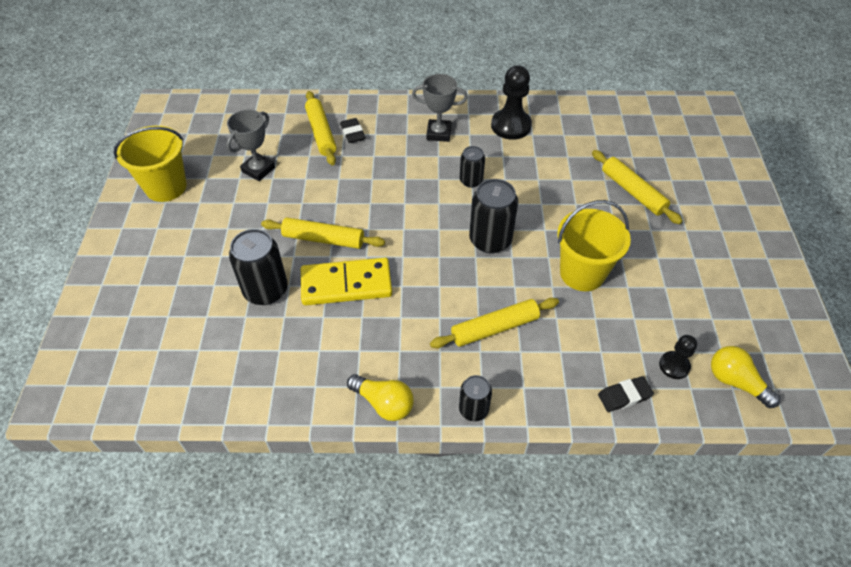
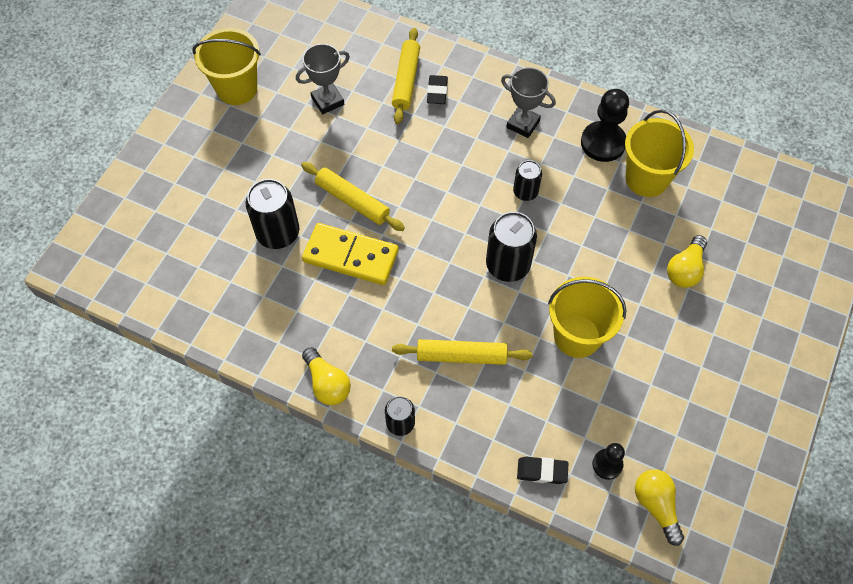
camera: 25 degrees right, 10 degrees up
yellow rolling pin [592,150,683,224] -> yellow light bulb [667,235,707,288]
none -> yellow bucket [625,110,694,197]

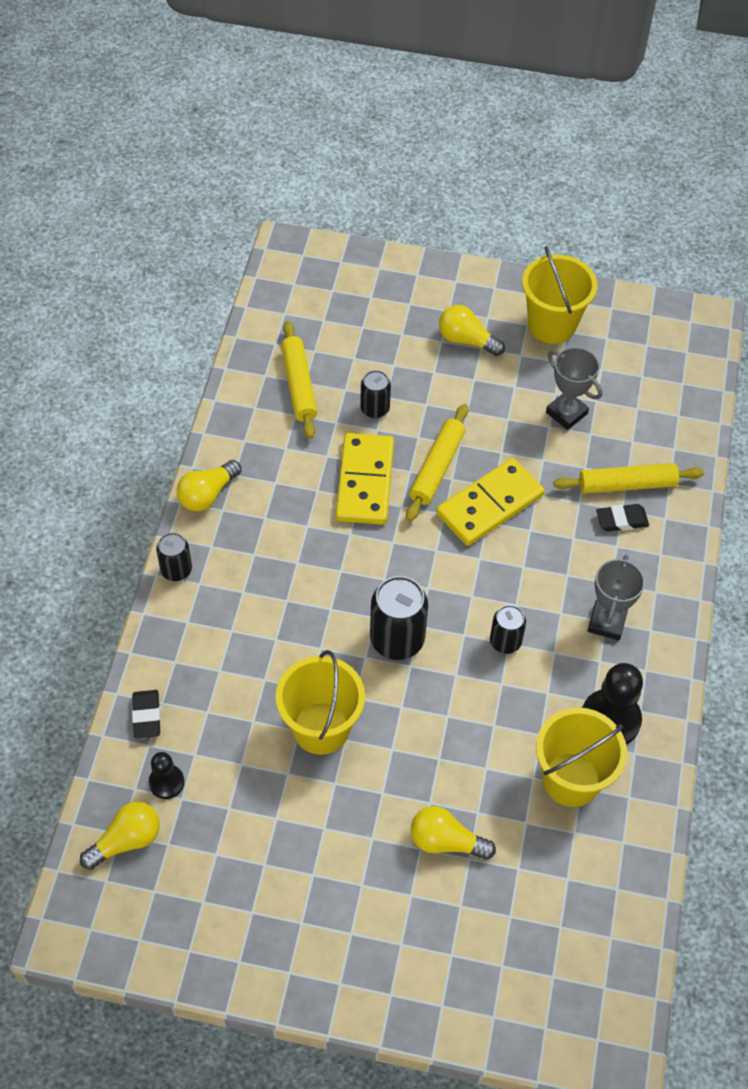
camera: 75 degrees right, 5 degrees down
black can [246,179,299,249] -> black can [360,370,391,418], size x0.59
yellow rolling pin [392,339,533,365] -> yellow rolling pin moved to [281,321,317,439]
none -> yellow domino [436,458,545,546]
none -> yellow light bulb [439,305,505,356]

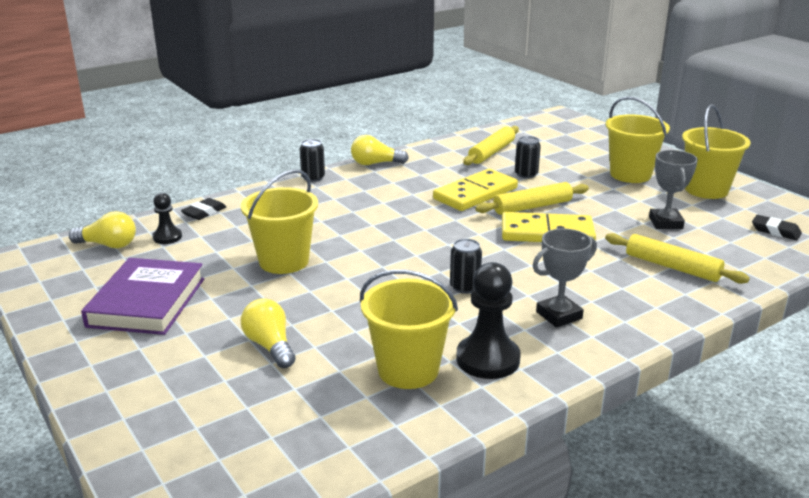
camera: 45 degrees right, 30 degrees down
black can [370,576,428,660] -> none
yellow light bulb [439,305,505,356] -> yellow bucket [606,96,670,183]
black eraser [596,504,649,532] -> black eraser moved to [752,215,802,240]
none -> purple book [81,258,204,335]

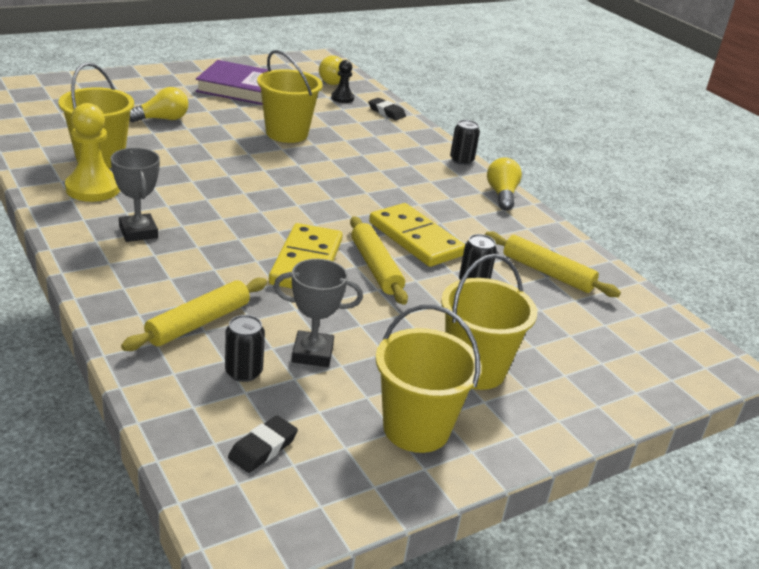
camera: 90 degrees right, 5 degrees up
black can [450,239,482,294] -> black can moved to [225,315,265,382]
black pawn [456,262,521,379] -> yellow pawn [65,103,120,202]

